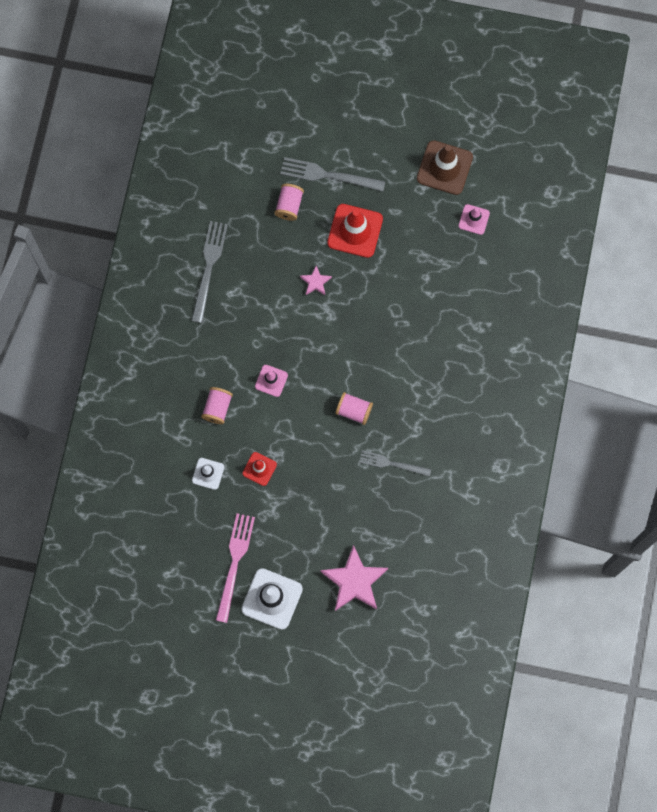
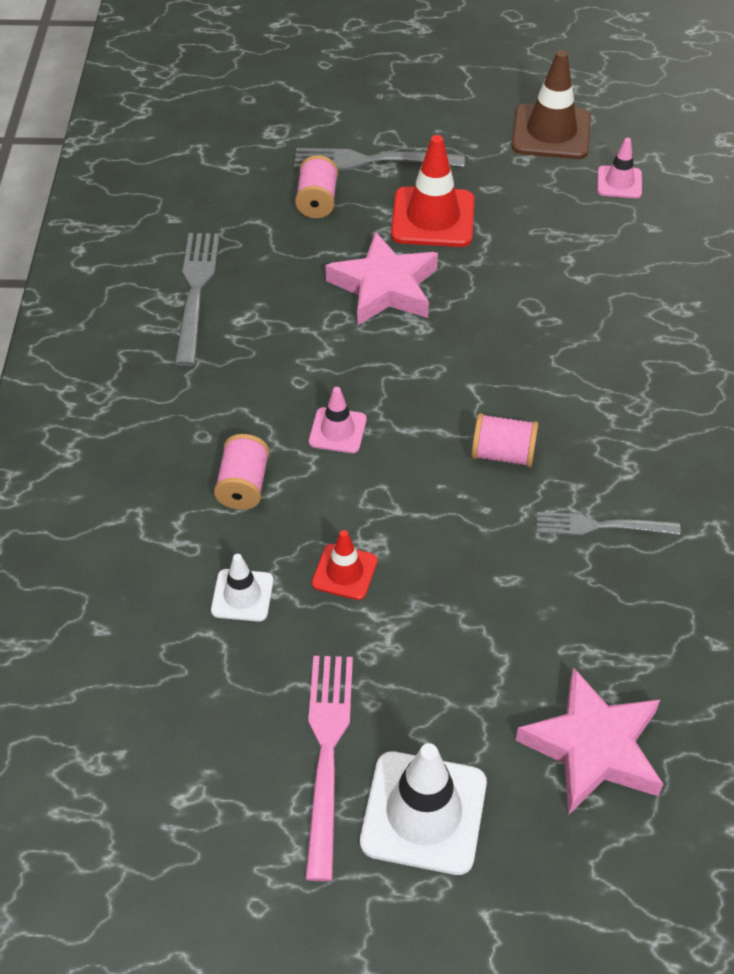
camera: 10 degrees left, 25 degrees down
pink star [300,266,332,295] -> pink star [326,231,438,326], size x2.06

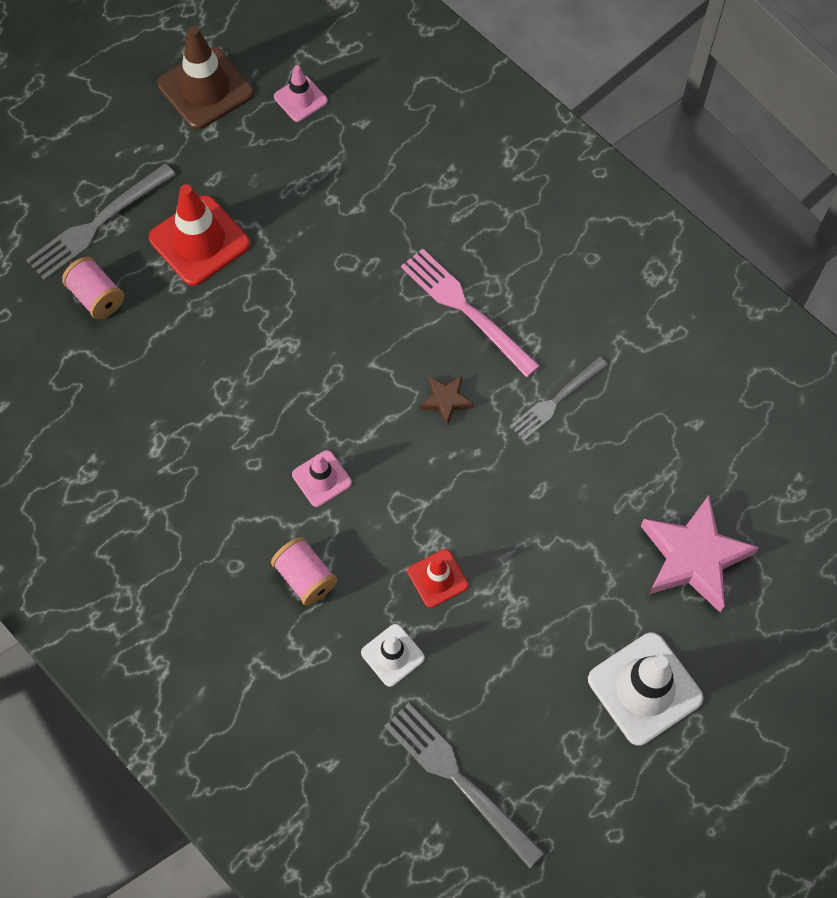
camera: 45 degrees left, 15 degrees up
grey fork [175,233,219,366] -> grey fork moved to [384,703,544,868]
pink fork [305,656,353,881] -> pink fork moved to [401,248,540,377]
pink star [326,231,438,326] -> none
pink spool [471,413,538,467] -> brown star [420,376,474,427]

